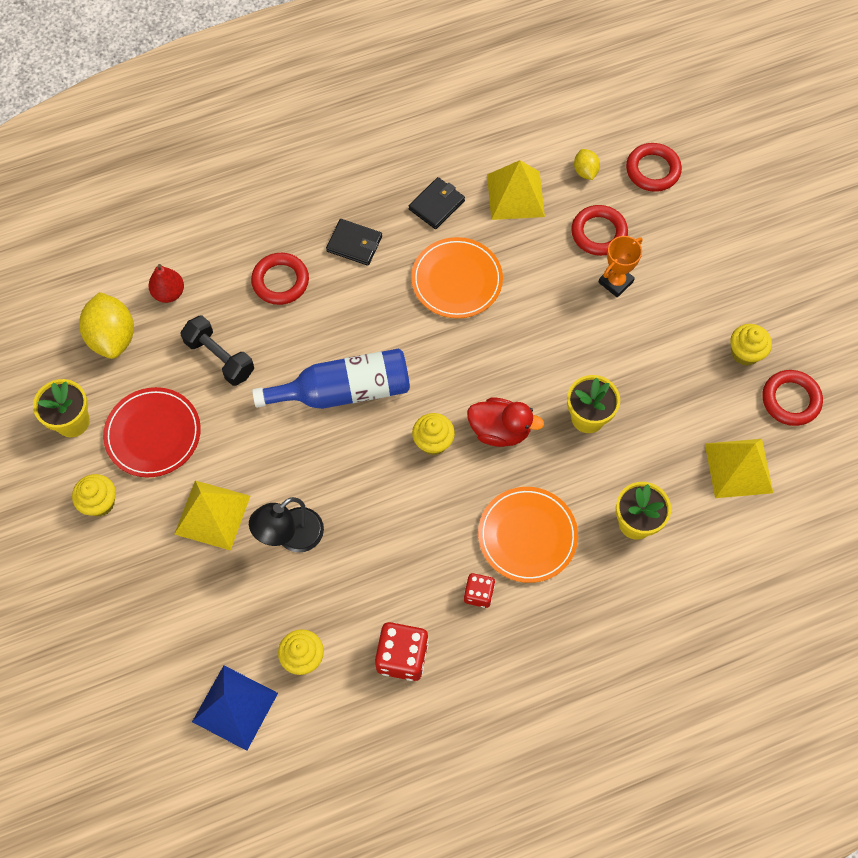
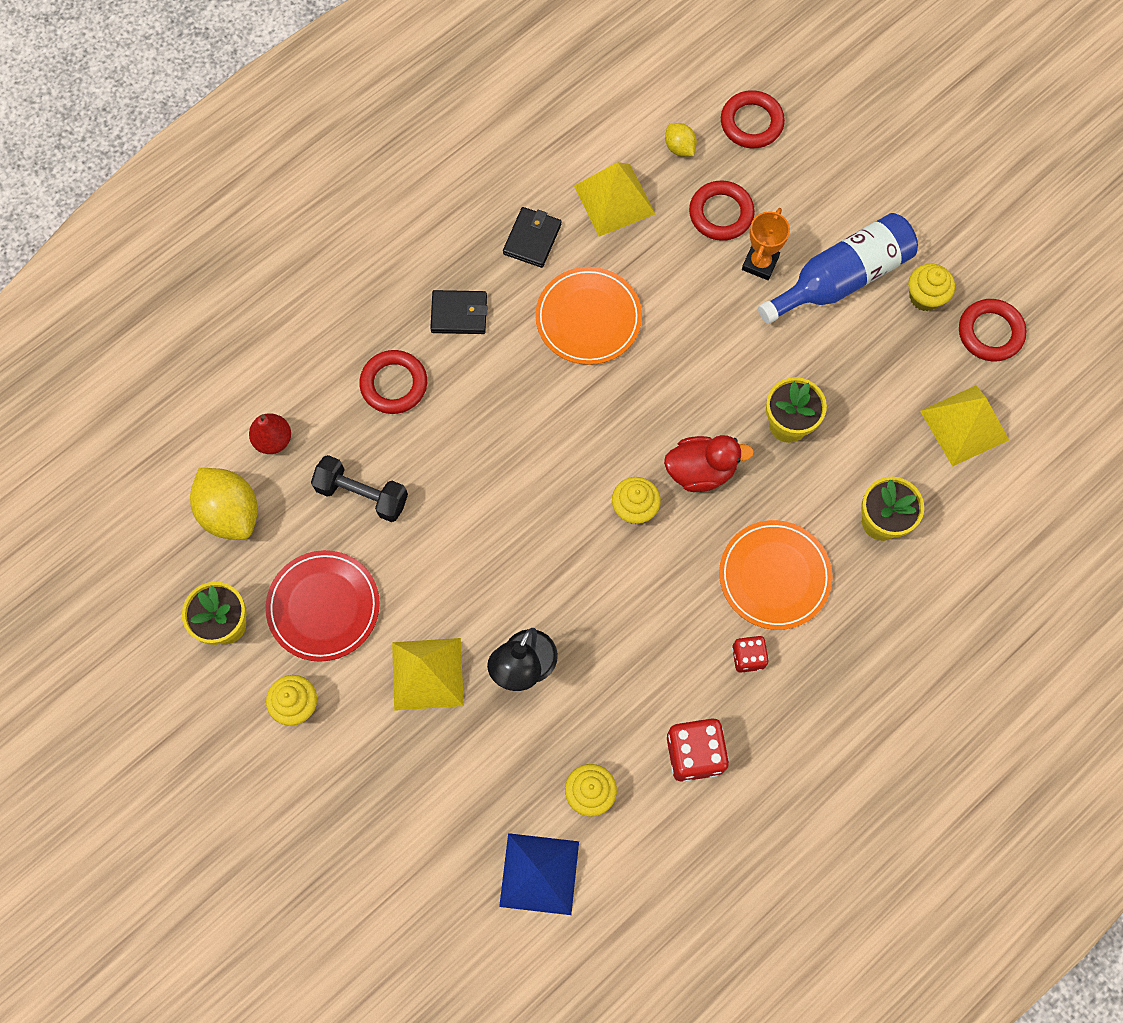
camera: 20 degrees left, 5 degrees up
blue bottle [252,348,410,409] -> blue bottle moved to [758,213,918,324]

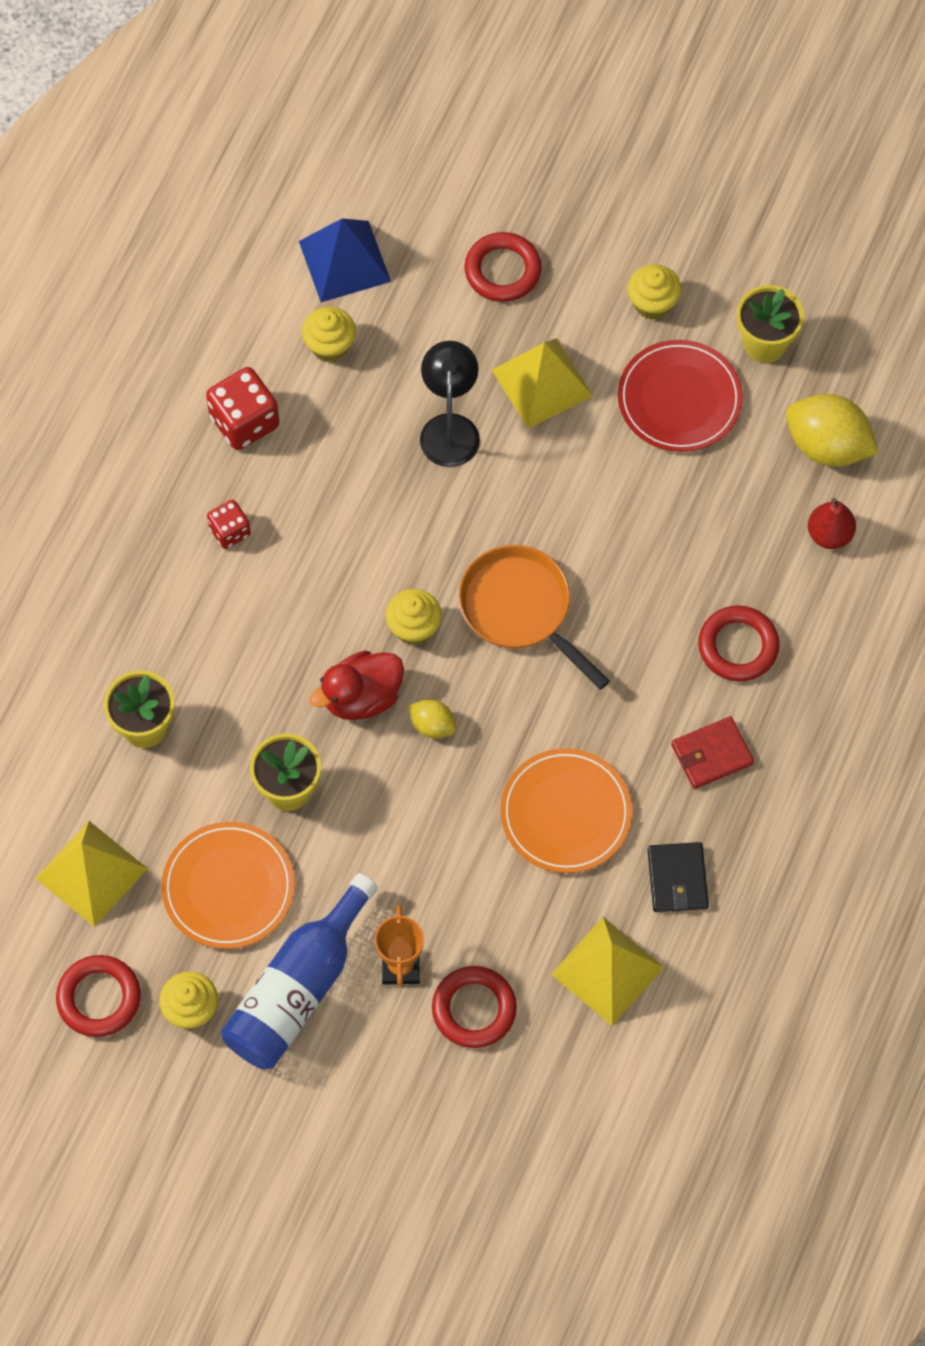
camera: 155 degrees right, 5 degrees down
black dumbbell [311,455,408,522] -> none
black wallet [430,290,488,334] -> red wallet [671,716,754,789]
yellow lemon [665,123,697,157] -> yellow lemon moved to [409,699,456,739]
orange plate [719,520,833,630] -> orange plate moved to [161,822,295,949]
red ring [721,90,785,148] -> red ring moved to [464,232,542,302]
none -> orange pan [459,545,610,690]

